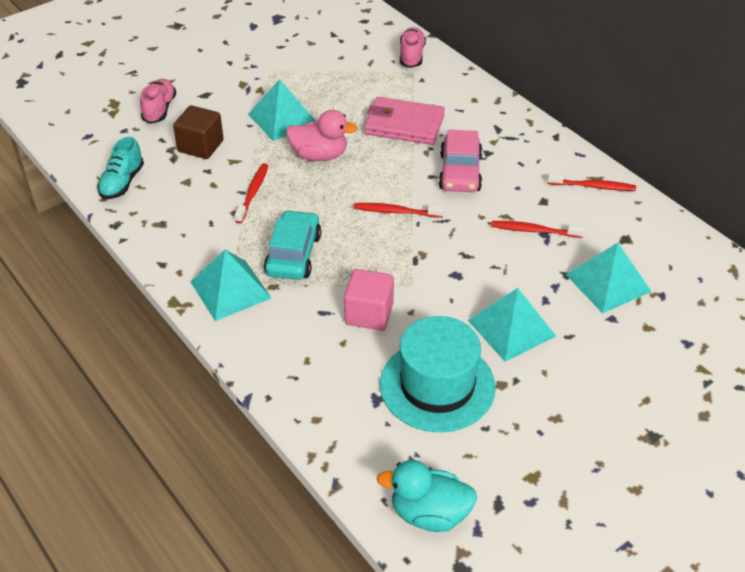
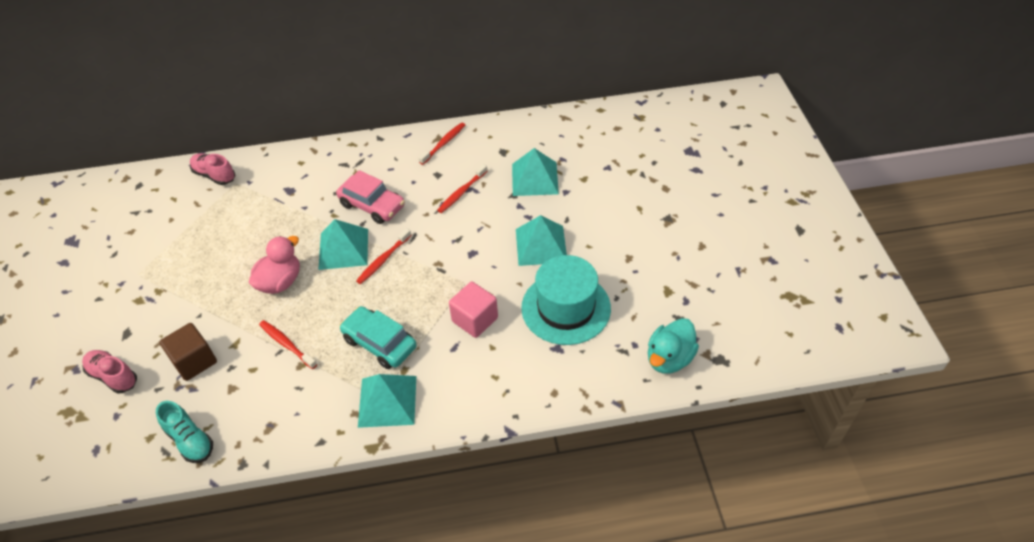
camera: 60 degrees left, 5 degrees up
turquoise pyramid [248,79,317,141] -> turquoise pyramid moved to [318,219,368,270]
pink wallet [364,97,445,145] -> none

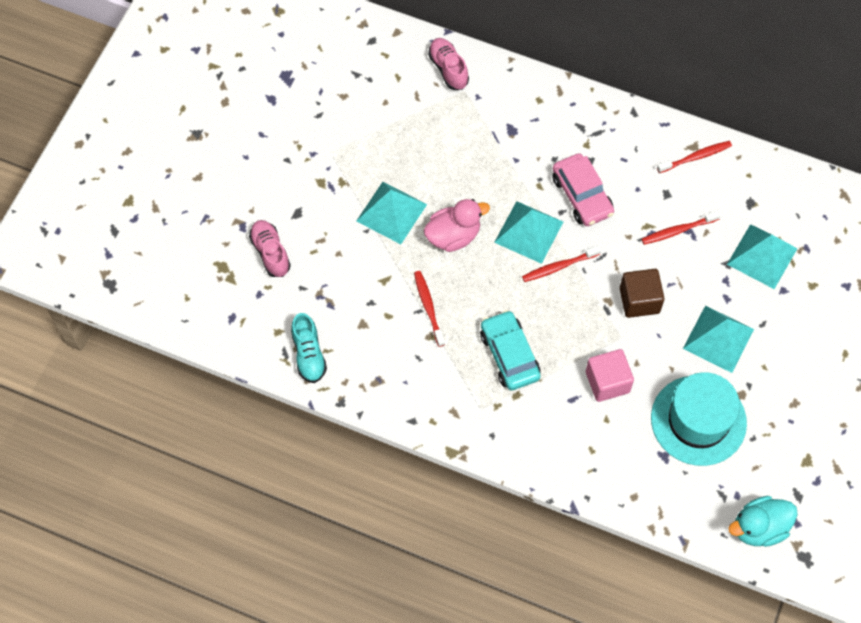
camera: 30 degrees right, 15 degrees up
brown cube [159,323,217,381] -> brown cube moved to [620,269,665,318]
turquoise pyramid [358,374,416,428] -> turquoise pyramid moved to [356,182,427,244]

